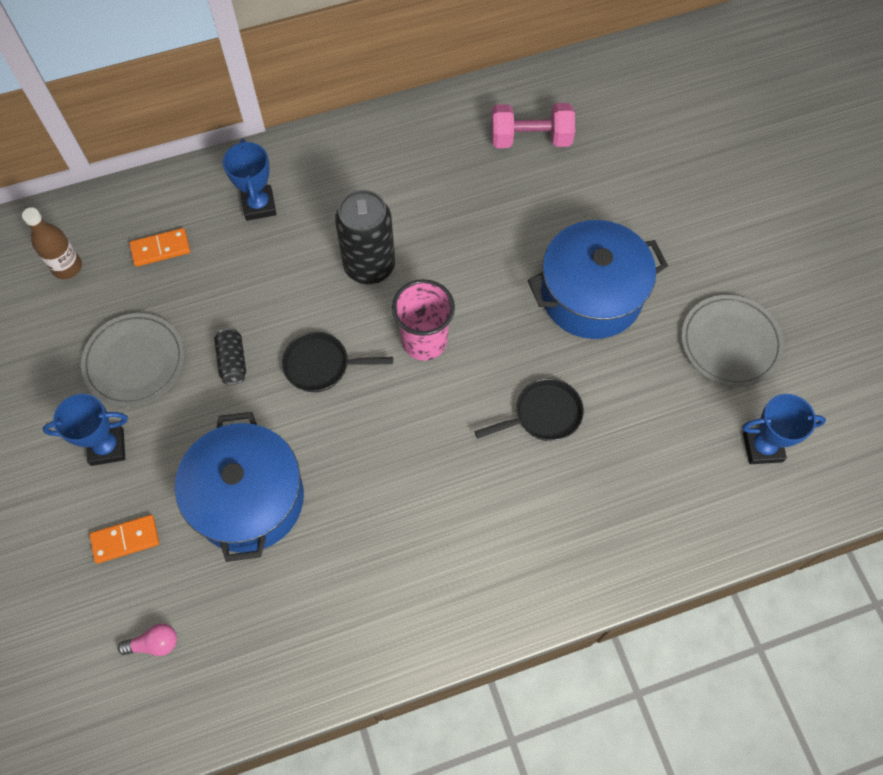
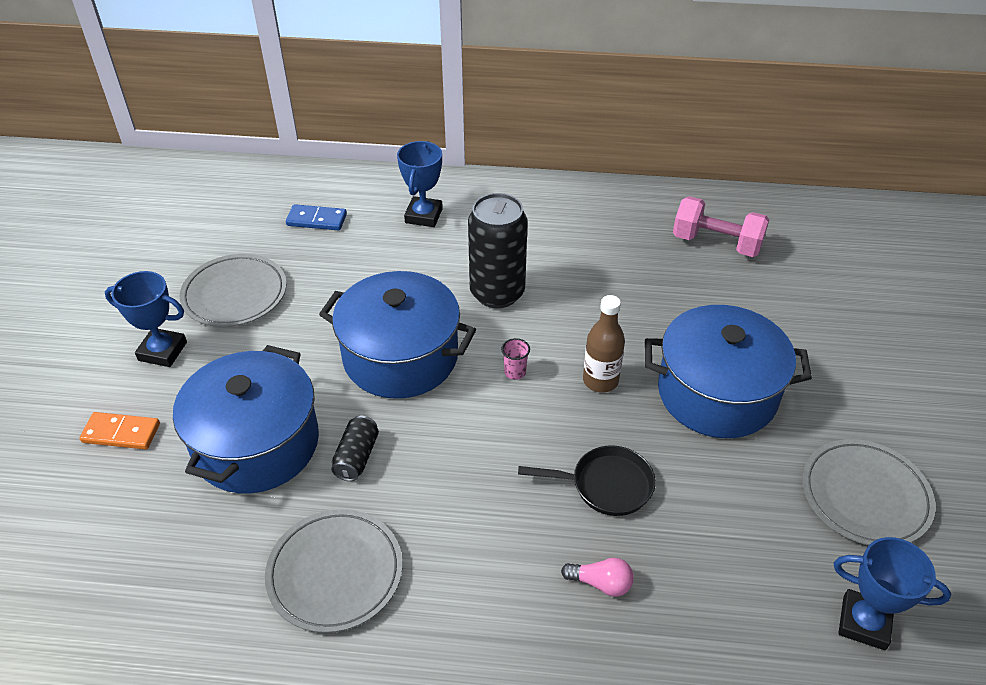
camera: 25 degrees right, 20 degrees down
brown bottle [22,207,82,279] -> brown bottle moved to [583,295,625,393]
pink light bulb [118,623,177,656] -> pink light bulb moved to [561,558,634,597]
orange domino [129,228,190,267] -> blue domino [286,204,347,231]
black can [214,328,246,385] -> black can moved to [331,416,379,481]
black pan [282,332,393,392] -> blue pot [319,271,476,399]
pink cup [392,279,455,361] -> pink cup [501,338,530,380], size x0.43
none -> grey plate [265,509,402,633]

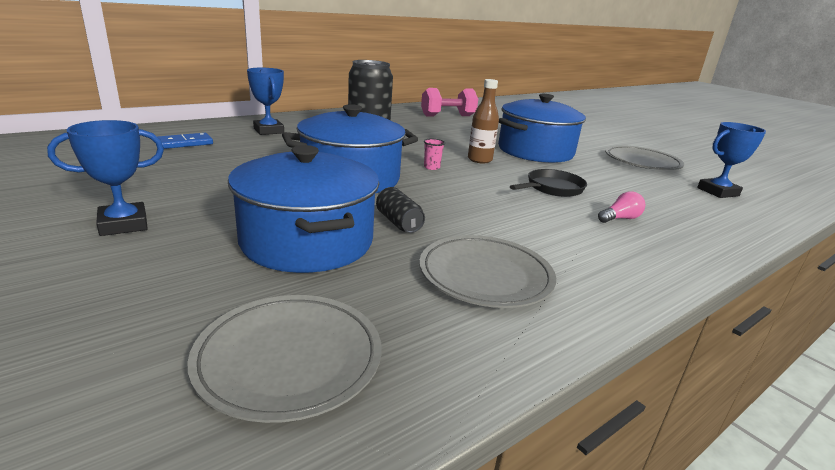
camera: 45 degrees left, 20 degrees down
orange domino [80,412,160,450] -> none
grey plate [179,254,286,327] -> grey plate moved to [187,295,382,423]

